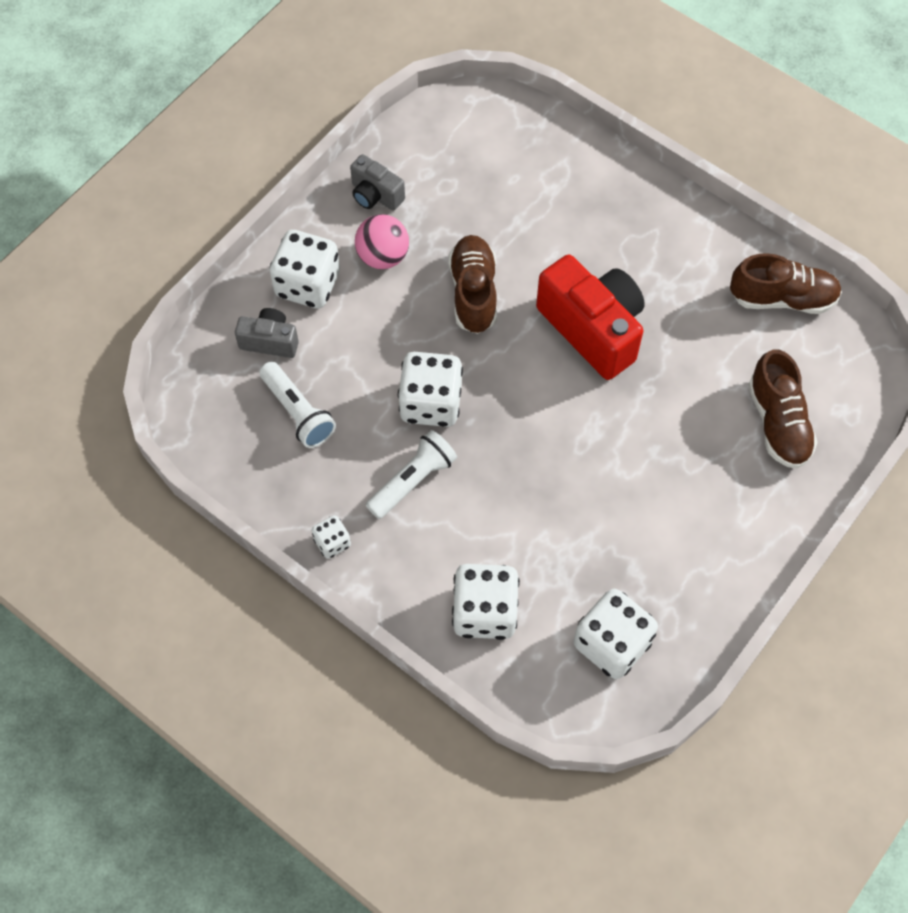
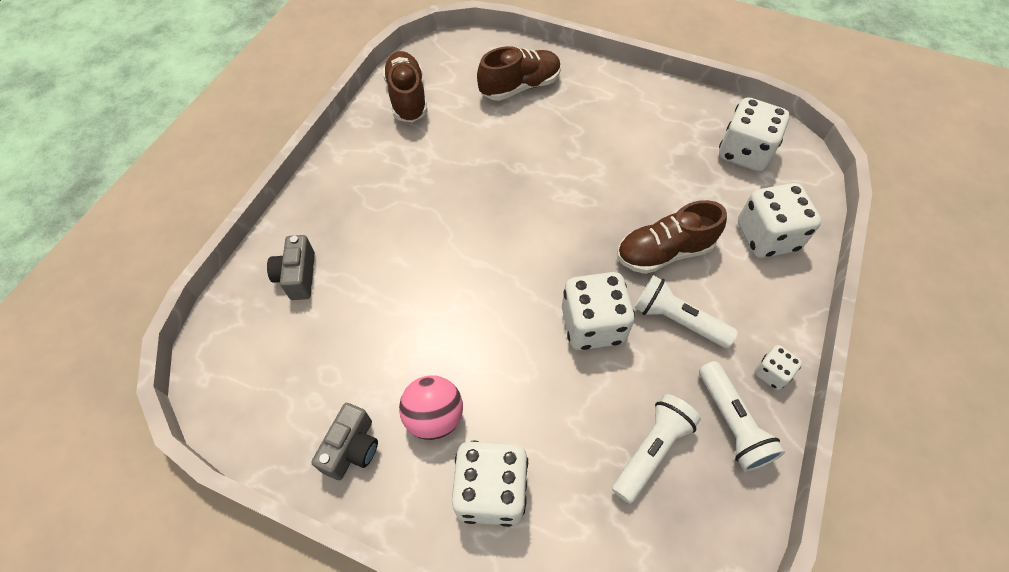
camera: 105 degrees left, 5 degrees down
grey camera [235,308,299,358] -> grey camera moved to [267,235,315,300]
brown shoe [449,235,497,334] -> brown shoe moved to [617,200,727,274]
red camera [536,255,645,380] -> none
none -> white flashlight [699,361,785,471]

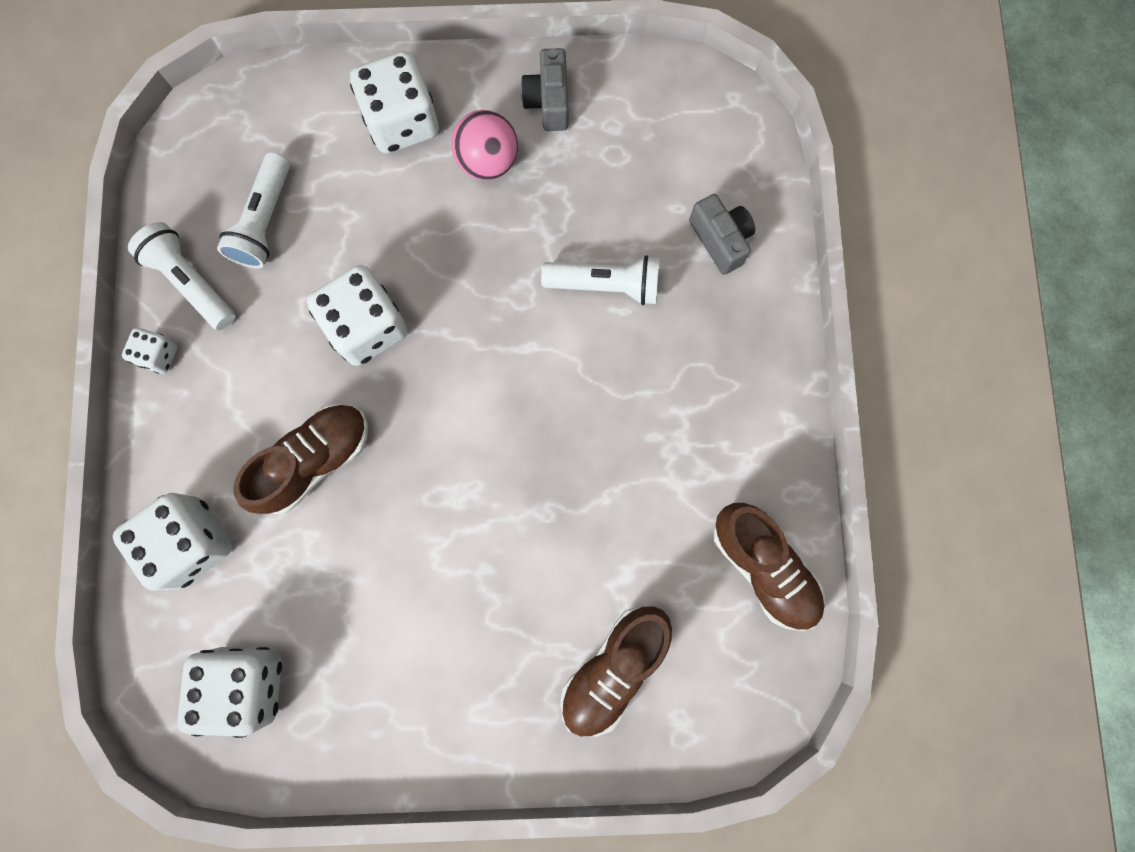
camera: 155 degrees right, 20 degrees up
white flashlight [634,275,738,348] -> white flashlight moved to [541,255,659,305]

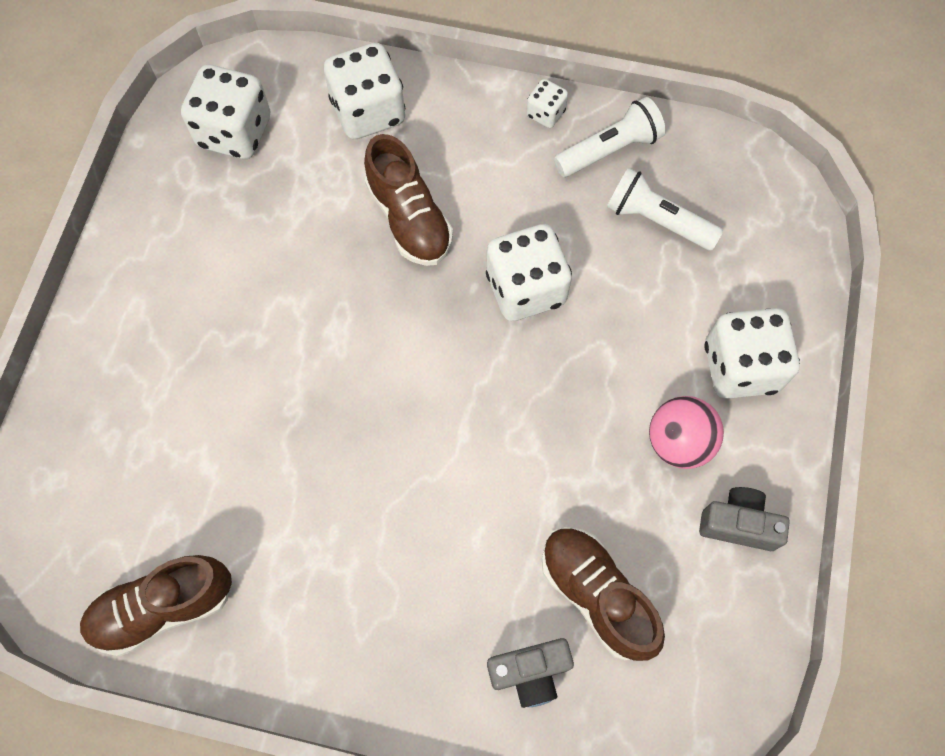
camera: 105 degrees right, 10 degrees down
white flashlight [541,255,659,305] -> none
brown shoe [560,606,672,736] -> brown shoe moved to [542,527,665,661]

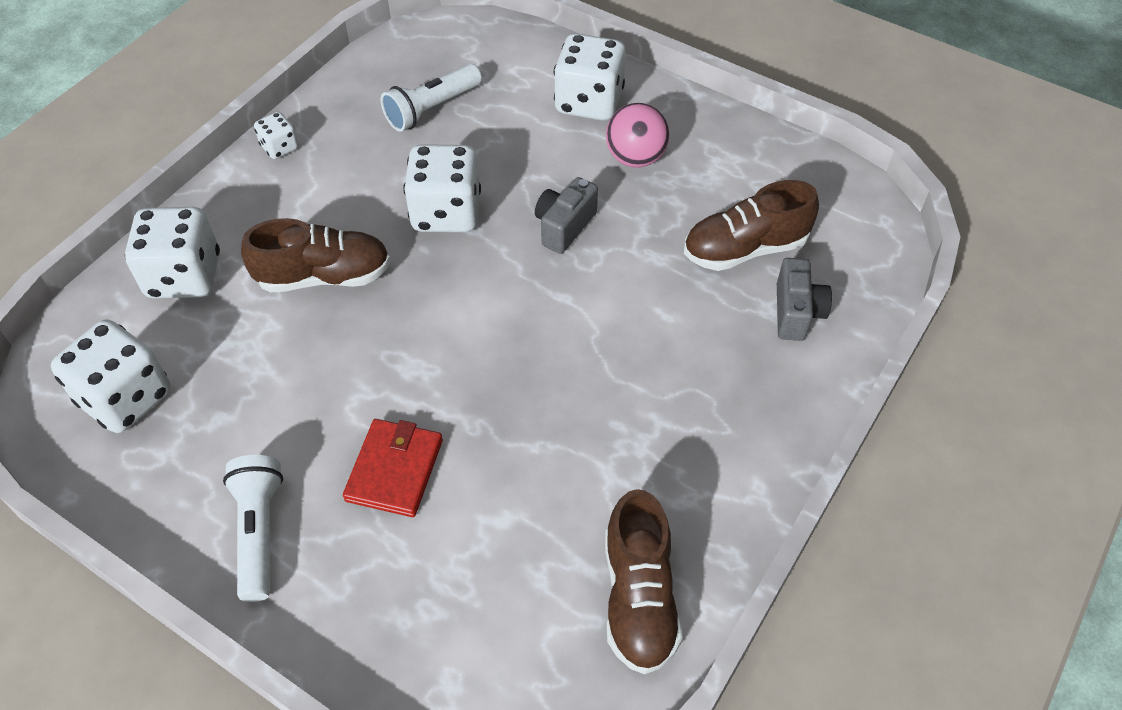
camera: 70 degrees left, 15 degrees down
white flashlight [554,97,666,177] -> white flashlight moved to [223,455,283,602]
grey camera [699,487,790,551] -> grey camera moved to [535,177,598,254]
none -> red wallet [343,419,443,517]

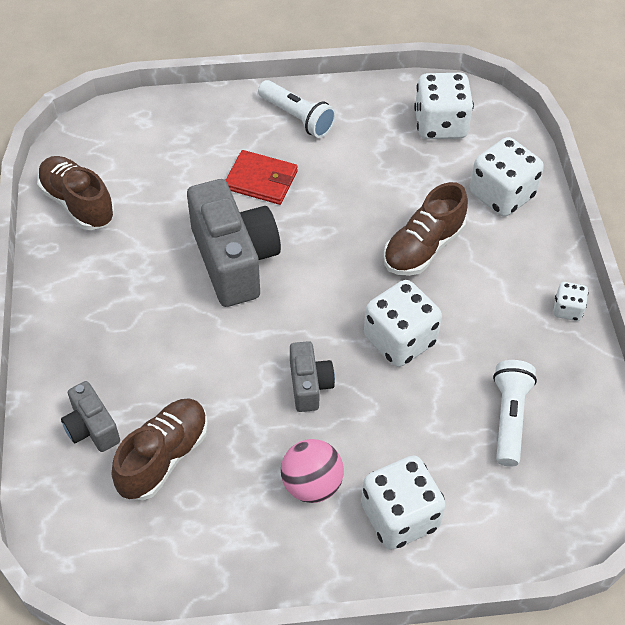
camera: 140 degrees right, 0 degrees up
red wallet [343,419,443,517] -> red wallet turned 45 degrees counterclockwise [225,150,298,205]
none -> grey camera [187,179,281,307]

